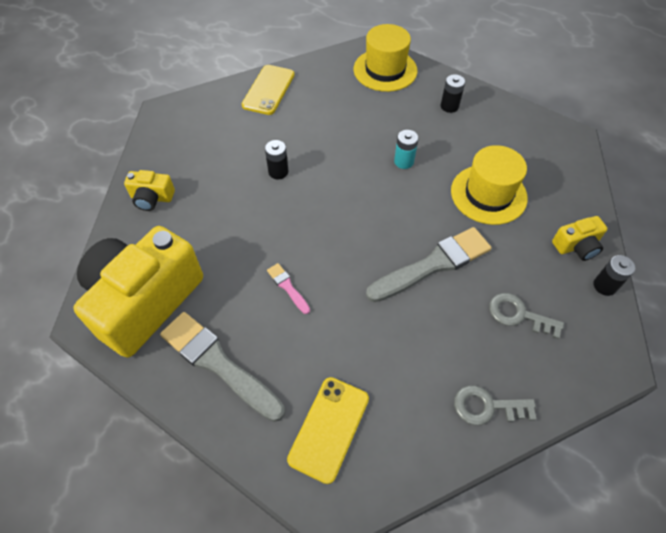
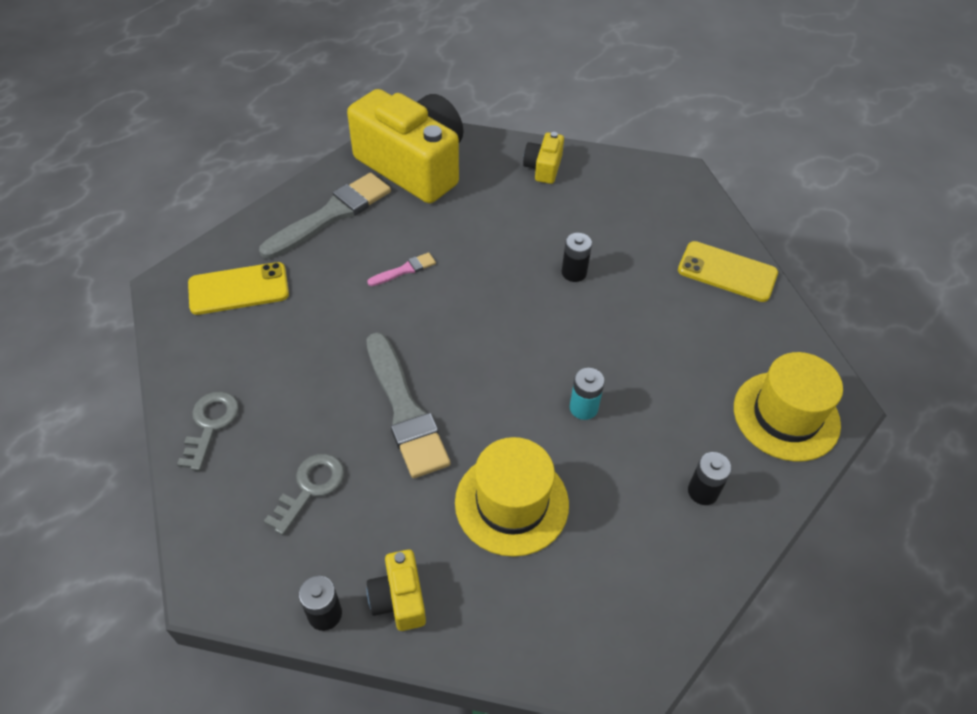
camera: 95 degrees right, 5 degrees down
yellow phone [287,377,369,484] -> yellow phone turned 45 degrees counterclockwise [188,262,289,315]

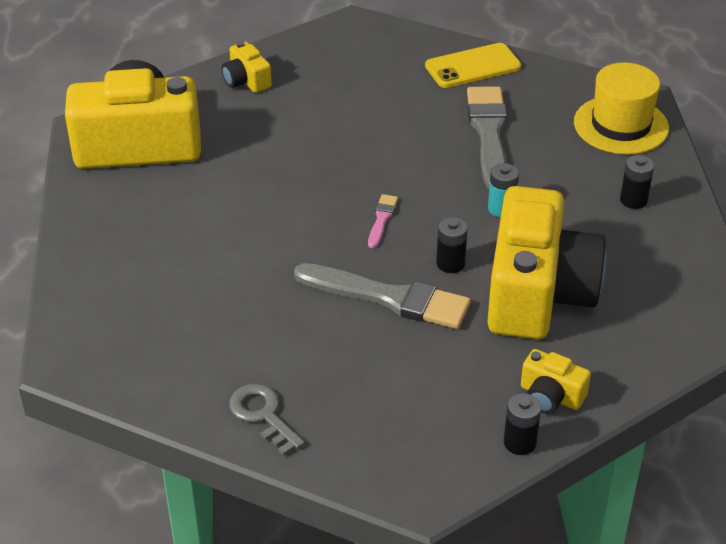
camera: 45 degrees left, 10 degrees down
yellow phone [188,262,289,315] -> none
grey brush [259,173,391,259] -> grey brush moved to [467,86,507,189]
grey key [264,454,345,535] -> none
pink brush [367,252,436,286] -> pink brush moved to [368,194,398,248]
yellow hat [455,437,569,557] -> yellow camera [487,186,606,339]
black battery [562,233,592,282] -> black battery moved to [436,217,468,273]

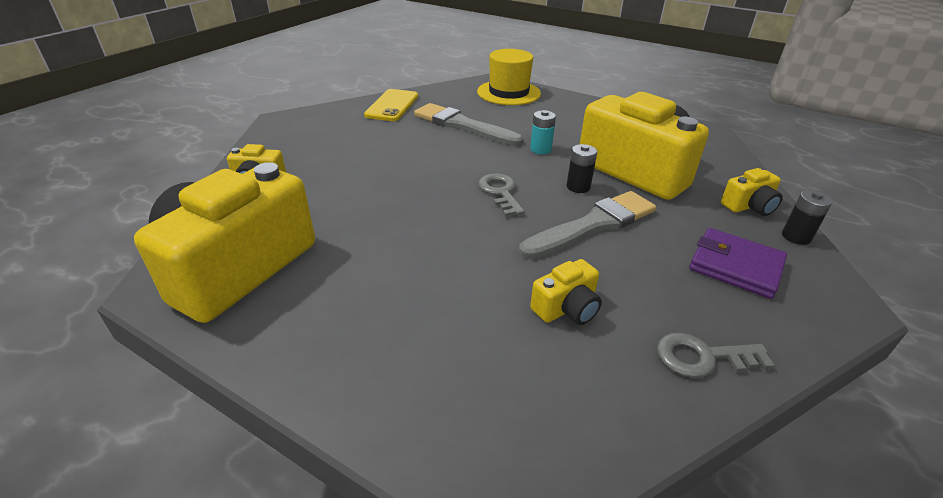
camera: 55 degrees left, 5 degrees down
pink brush [368,194,398,248] -> grey key [478,173,525,217]
black battery [620,155,654,209] -> none
none -> yellow camera [530,259,602,325]
none -> purple wallet [689,228,787,299]

